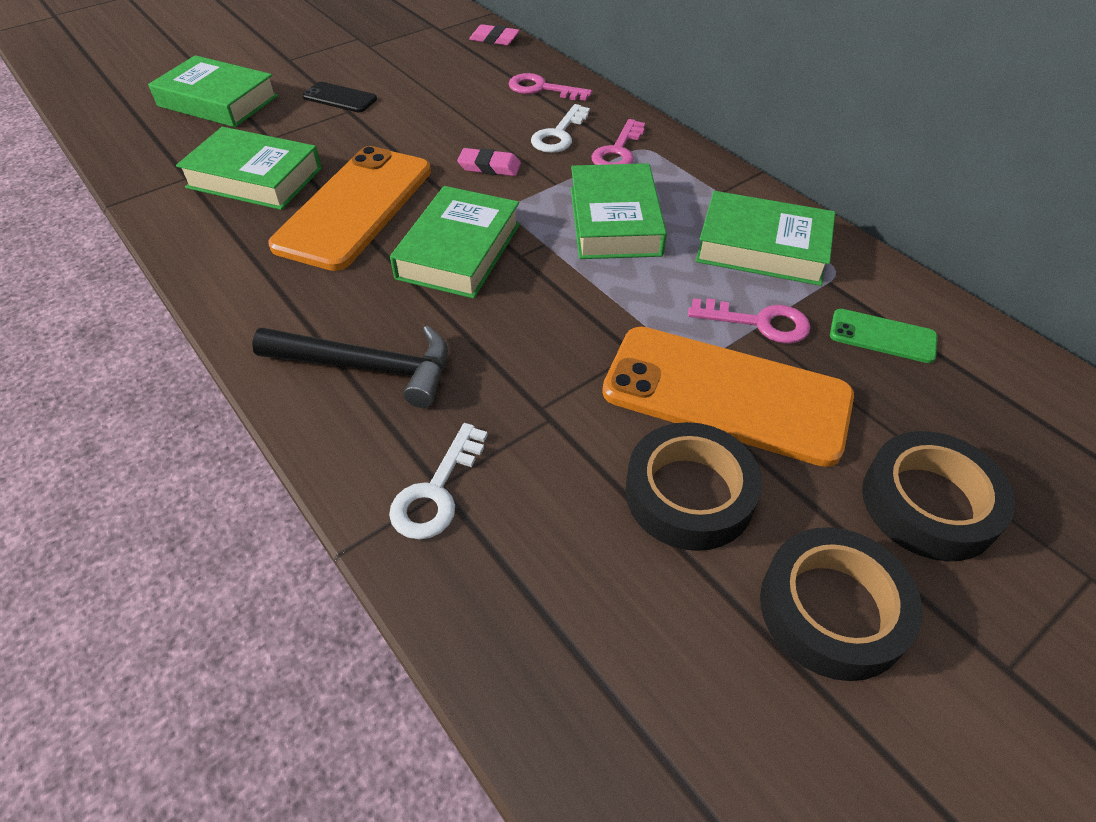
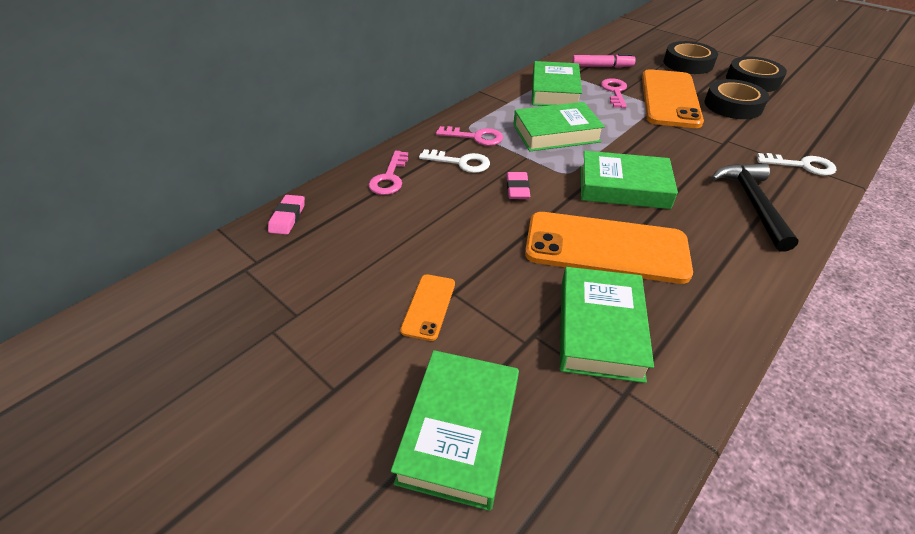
camera: 100 degrees left, 5 degrees down
black phone [302,82,377,112] -> orange phone [400,274,455,341]
green phone [830,309,937,363] -> pink marker [572,54,636,68]

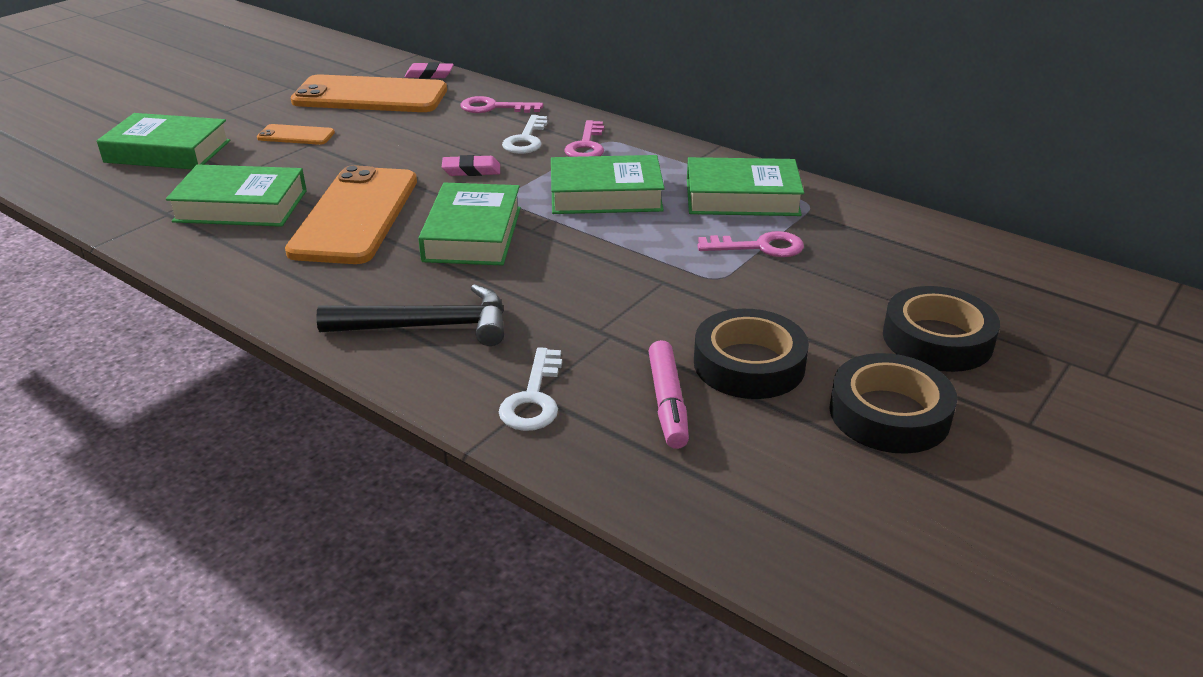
camera: 85 degrees right, 10 degrees down
green book [513,102,605,152] -> green book turned 75 degrees counterclockwise [551,155,665,214]
pink marker [572,54,636,68] -> pink marker moved to [648,340,689,449]
orange phone [642,69,704,128] -> orange phone moved to [291,74,447,112]

